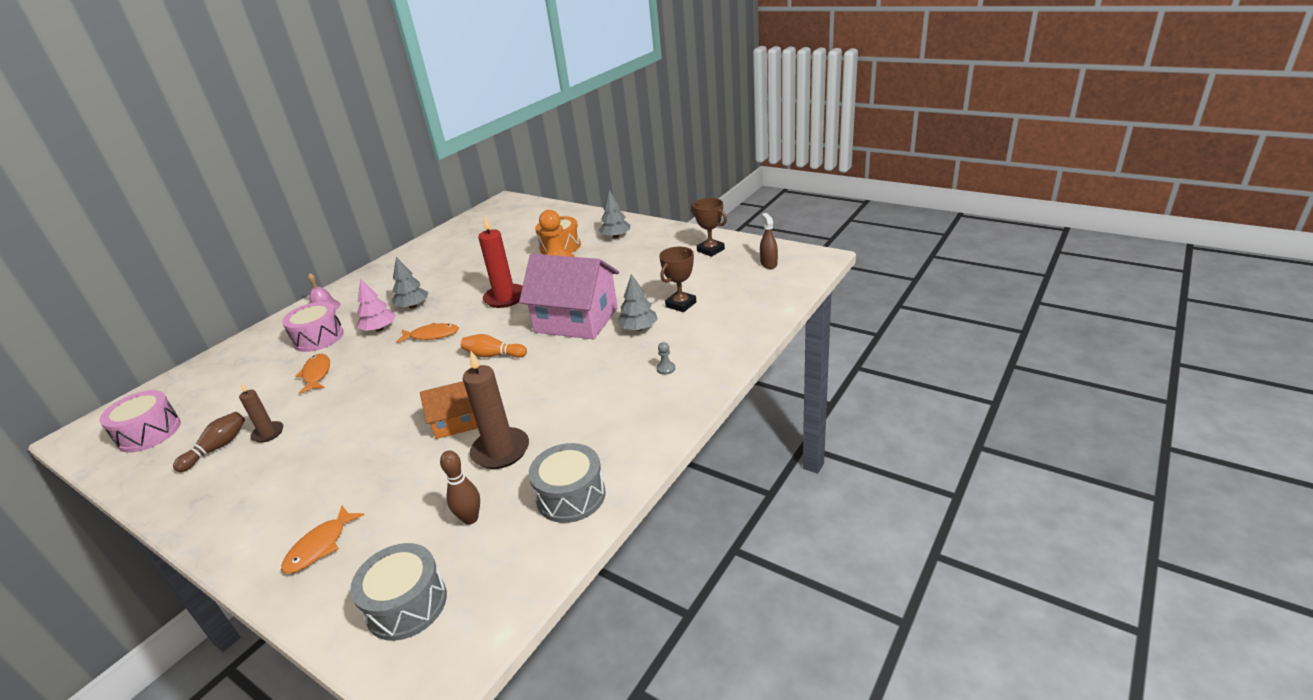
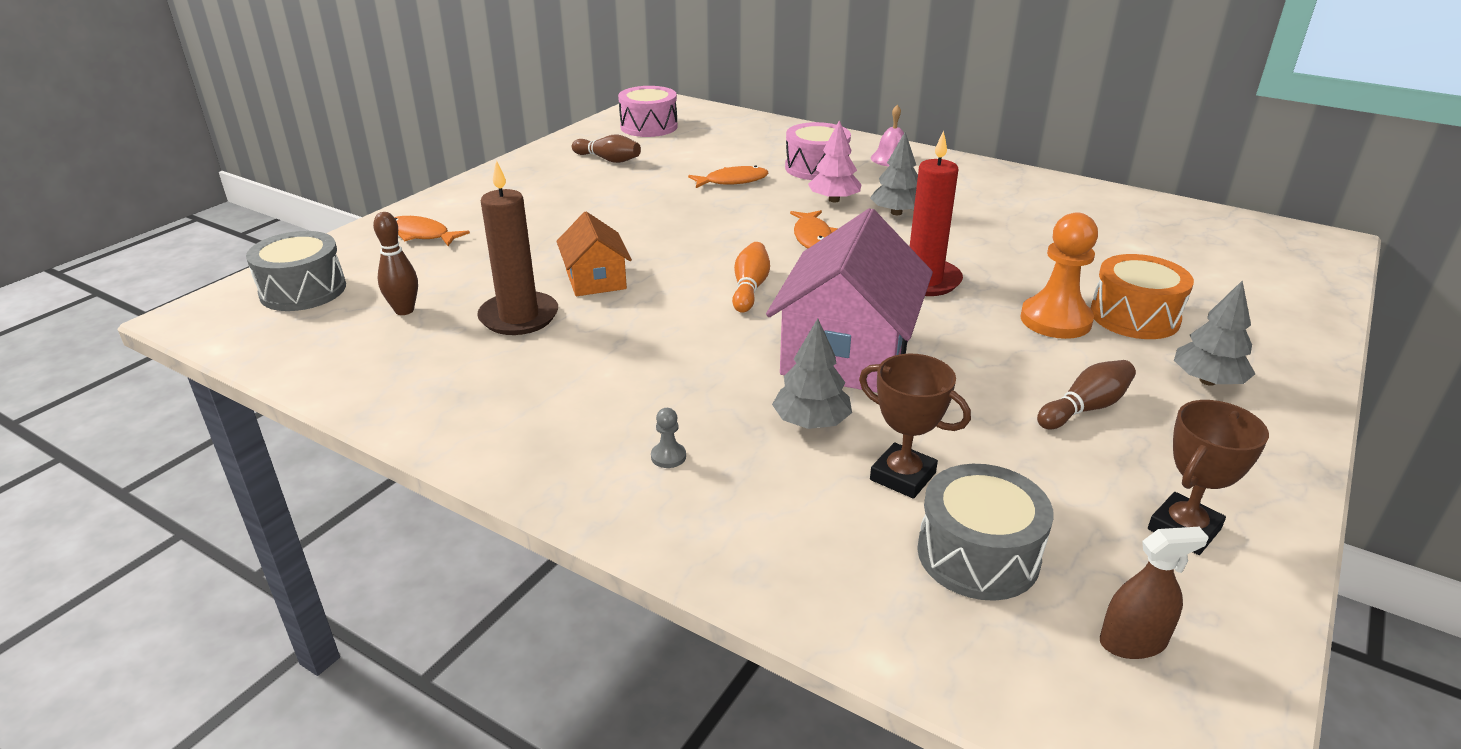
camera: 85 degrees right, 0 degrees up
brown candle [239,383,283,443] -> none
grey drum [529,443,606,523] -> grey drum moved to [917,464,1054,601]
none -> brown bowling pin [1037,360,1136,429]

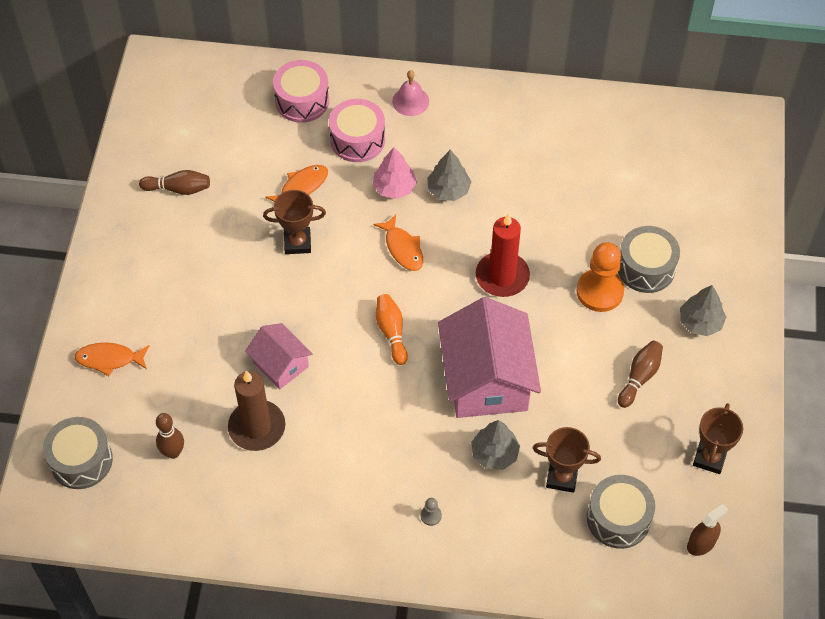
camera: 25 degrees left, 25 degrees up
orange house [556,212,632,296] -> pink house [245,323,313,389]
pink drum [618,86,678,137] -> pink drum moved to [273,60,329,123]
orange drum [1090,254,1194,339] -> grey drum [618,226,680,293]
none -> brown trophy [263,190,326,254]

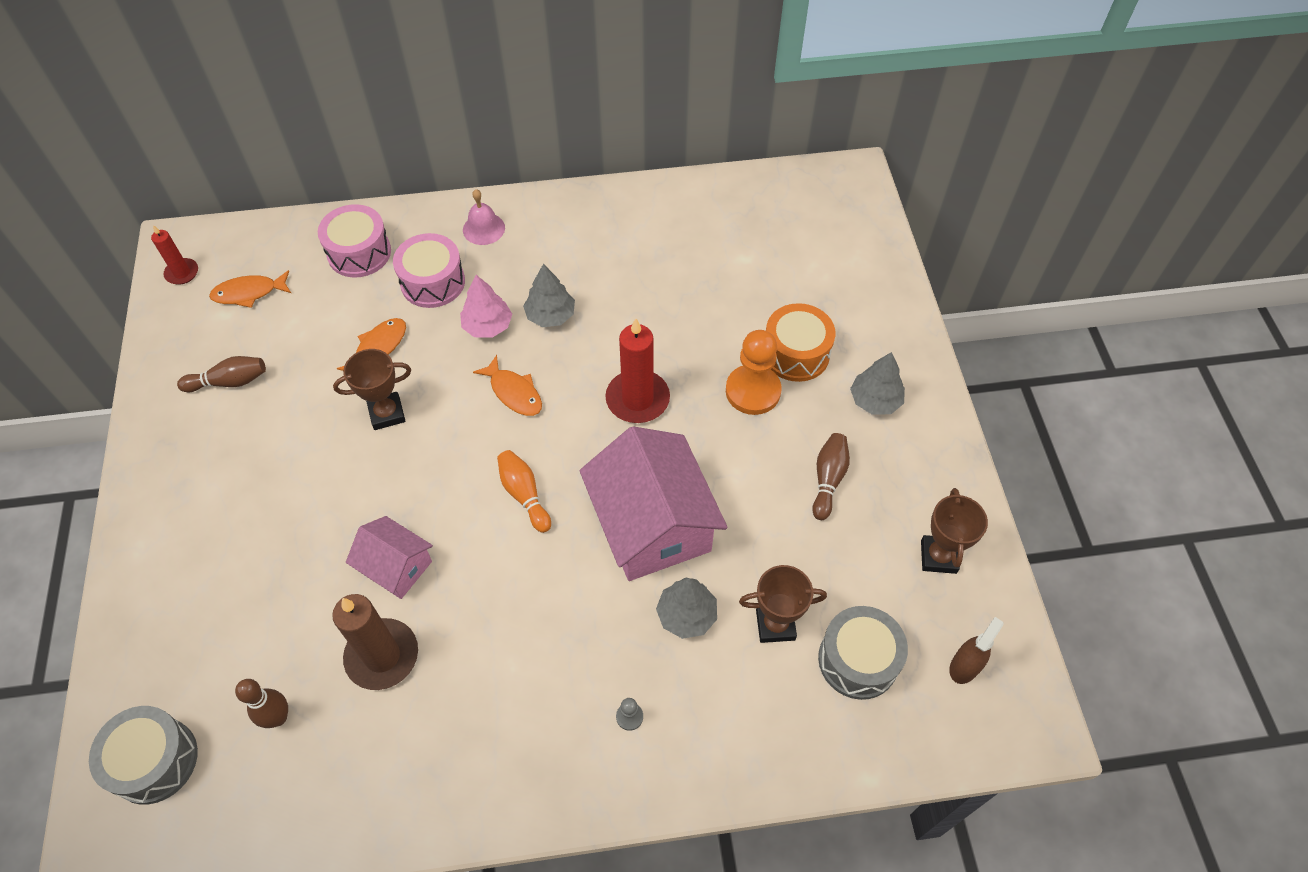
camera: 15 degrees left, 0 degrees up
orange fish [75,343,149,376] -> orange fish moved to [209,270,291,308]
grey drum [618,226,680,293] -> orange drum [766,303,835,382]
none -> red candle [151,225,198,285]

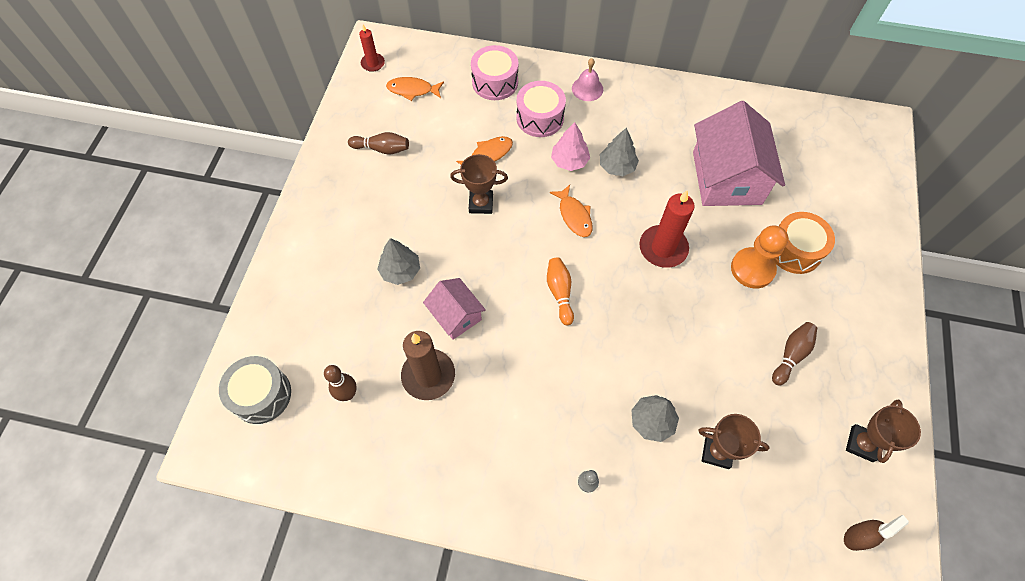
camera: 20 degrees right, 5 degrees up
pink house [579,426,728,581] -> pink house moved to [693,101,785,206]
grey drum [818,606,908,700] -> none
grey tree [850,352,905,415] -> grey tree moved to [377,238,420,285]

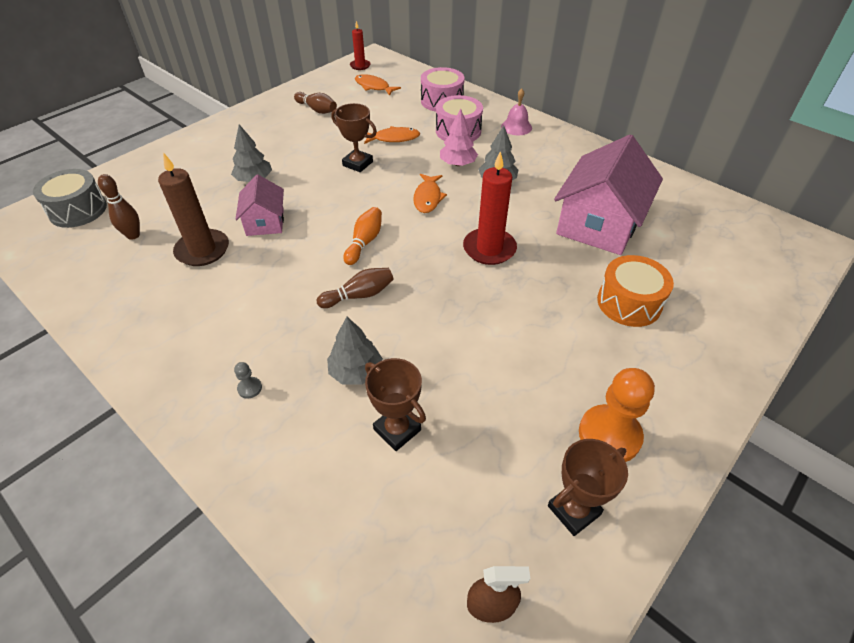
camera: 30 degrees right, 15 degrees down
orange pawn [731,225,788,288] -> orange pawn moved to [579,368,655,462]
brown bowling pin [772,322,817,386] -> brown bowling pin moved to [317,268,394,308]

